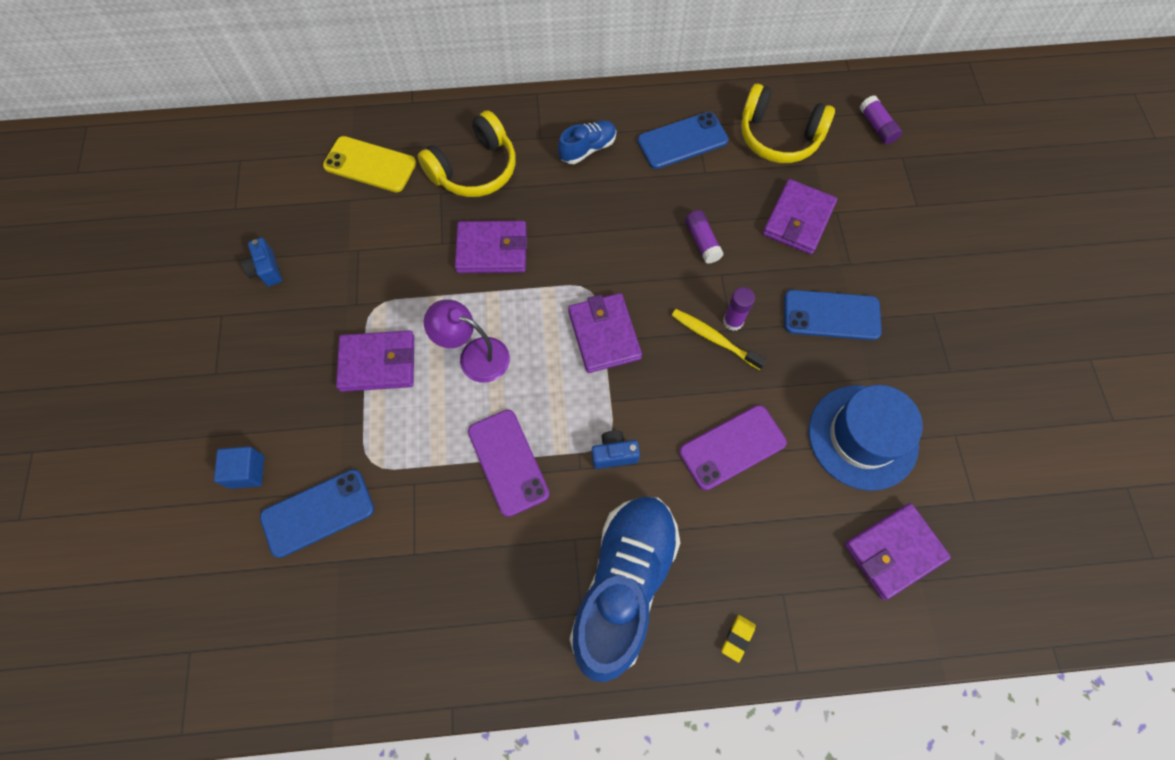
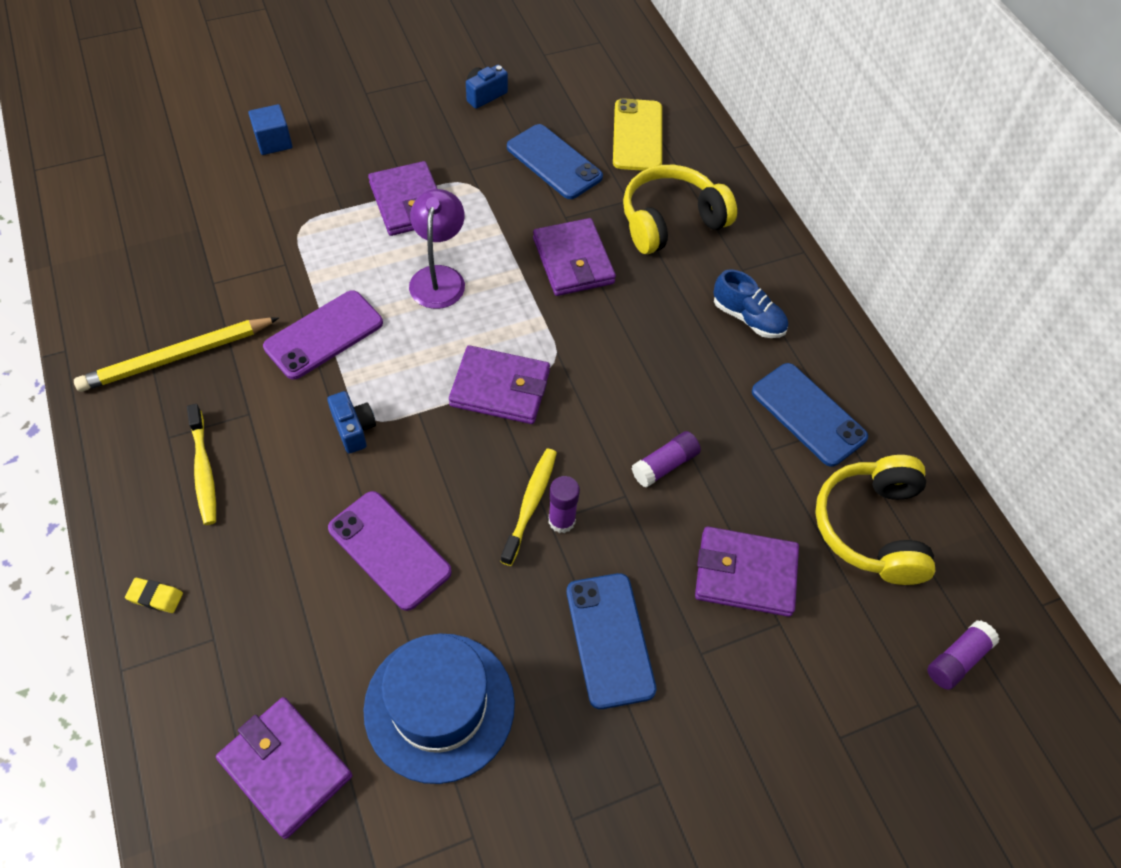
camera: 70 degrees right, 10 degrees down
blue phone [260,469,374,558] -> blue phone moved to [507,124,603,199]
yellow headphones [418,111,516,197] -> yellow headphones turned 120 degrees clockwise [623,165,737,254]
purple wallet [568,293,642,373] -> purple wallet turned 45 degrees clockwise [449,345,550,424]
blue shoe [570,496,680,682] -> yellow toothbrush [187,404,216,525]
none -> yellow pencil [74,317,279,392]

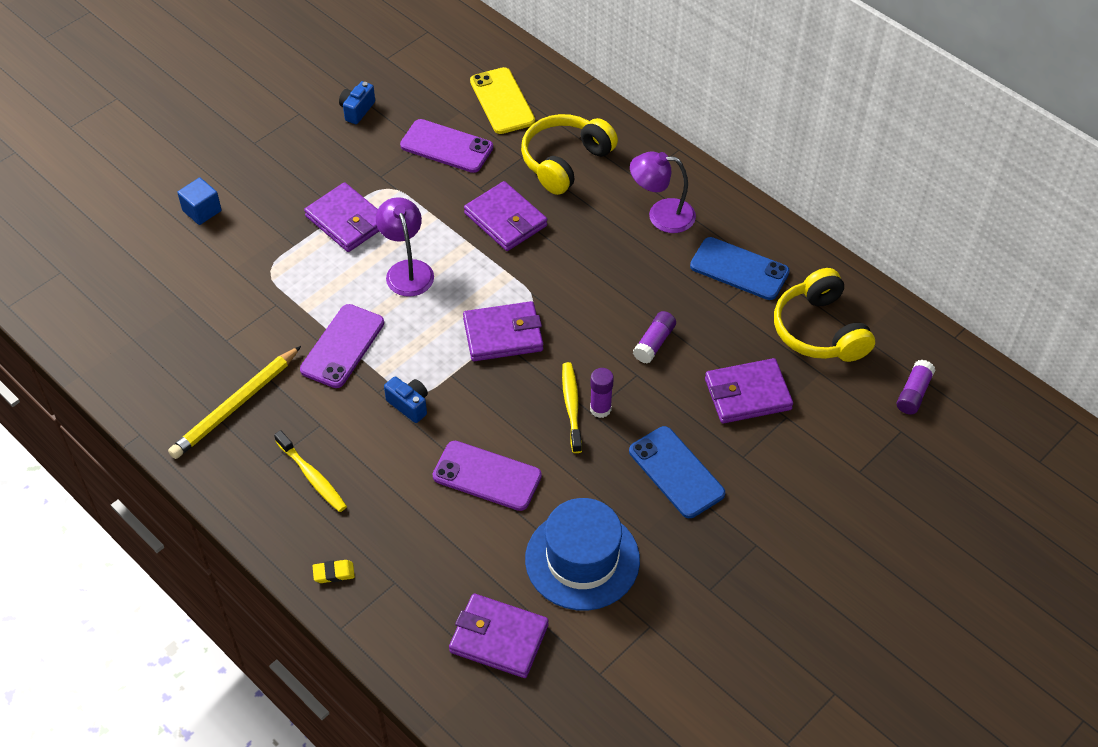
camera: 20 degrees left, 5 degrees down
blue phone [507,124,603,199] -> purple phone [400,119,493,173]
blue shoe [714,269,788,338] -> purple lamp [630,151,696,233]

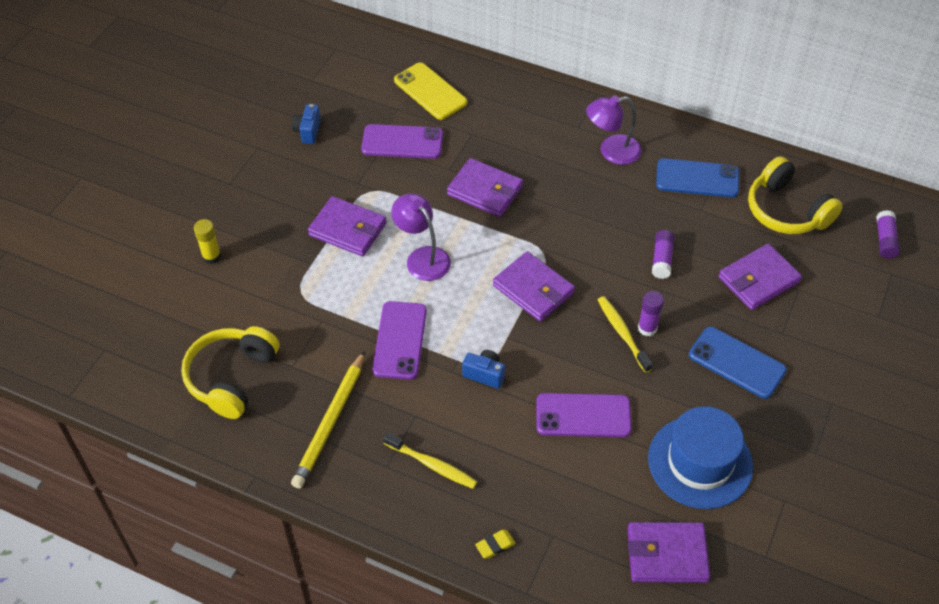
camera: 20 degrees left, 0 degrees up
blue cube [177,177,222,225] -> yellow glue stick [194,219,221,264]
purple wallet [463,301,543,361] -> purple wallet turned 75 degrees clockwise [493,251,575,322]
yellow headphones [521,114,618,195] -> yellow headphones moved to [181,326,279,419]

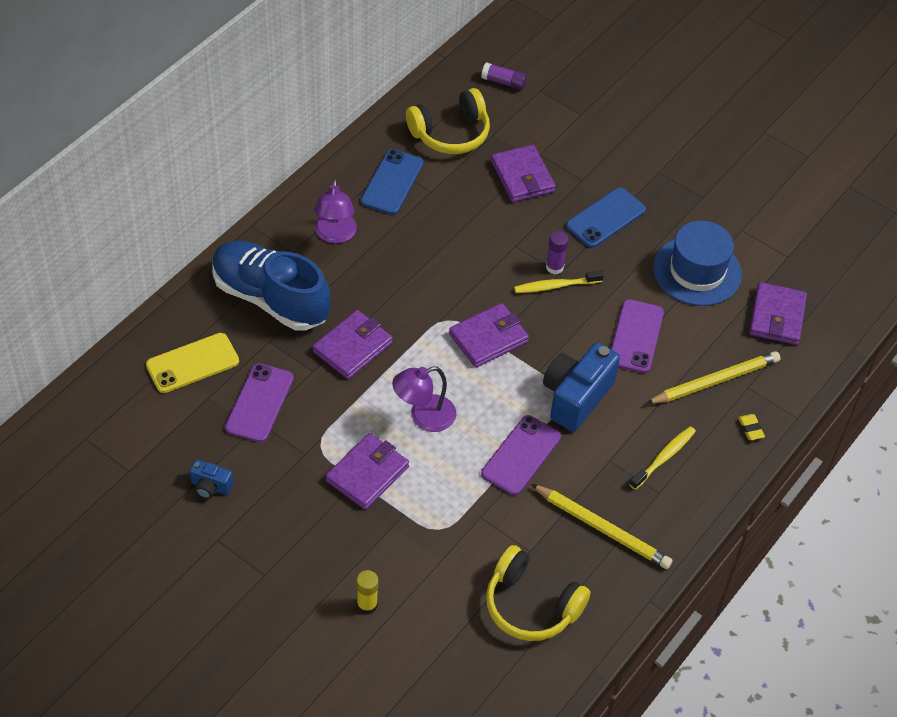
camera: 80 degrees left, 0 degrees up
purple phone [372,301,427,380] -> purple phone turned 75 degrees counterclockwise [481,415,561,495]
blue camera [462,350,505,389] -> blue camera [543,342,620,432], size x2.05
purple glue stick [652,230,675,279] -> none
none -> blue shoe [212,241,330,331]
none -> yellow pencil [646,351,780,404]

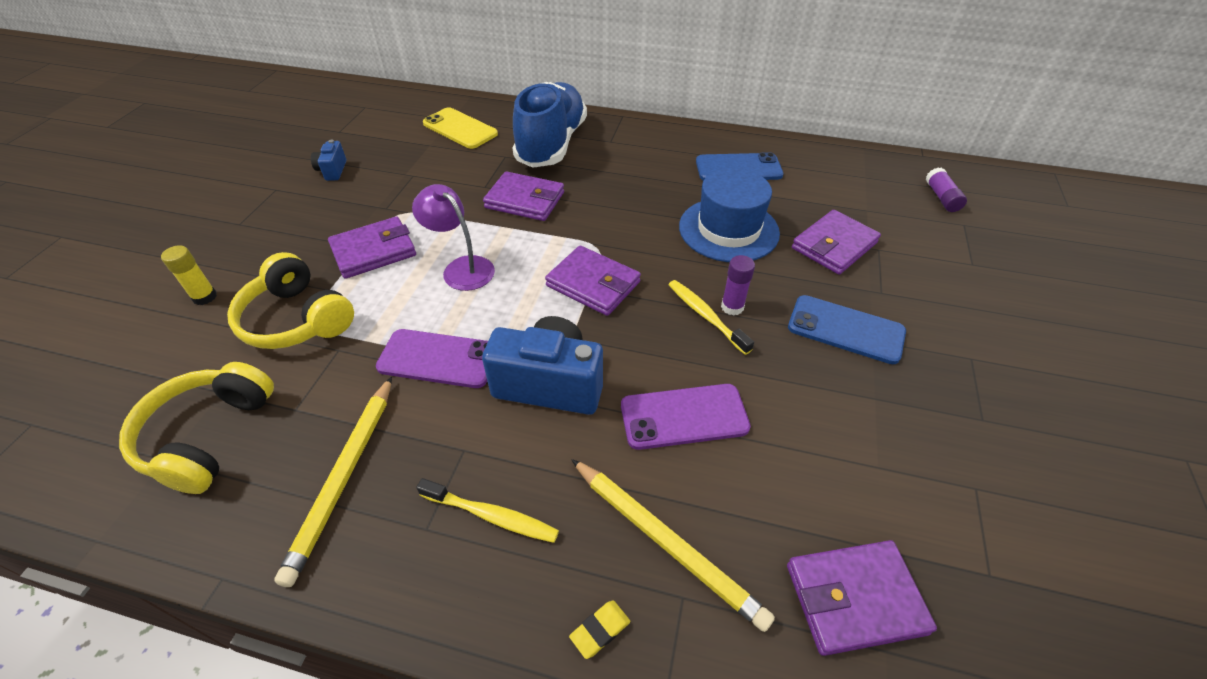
camera: 70 degrees right, 5 degrees down
purple phone [225,363,294,442] -> none
purple lamp [314,178,357,243] -> none
purple wallet [326,433,409,510] -> purple wallet turned 45 degrees counterclockwise [328,216,416,279]
yellow headphones [406,88,490,154] -> yellow headphones moved to [227,252,354,349]
blue hat [653,221,742,306] -> blue hat moved to [679,168,780,262]

